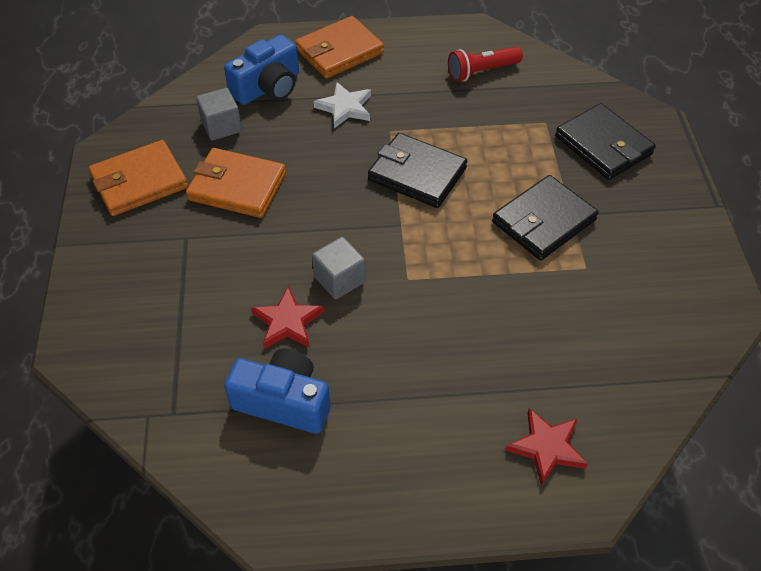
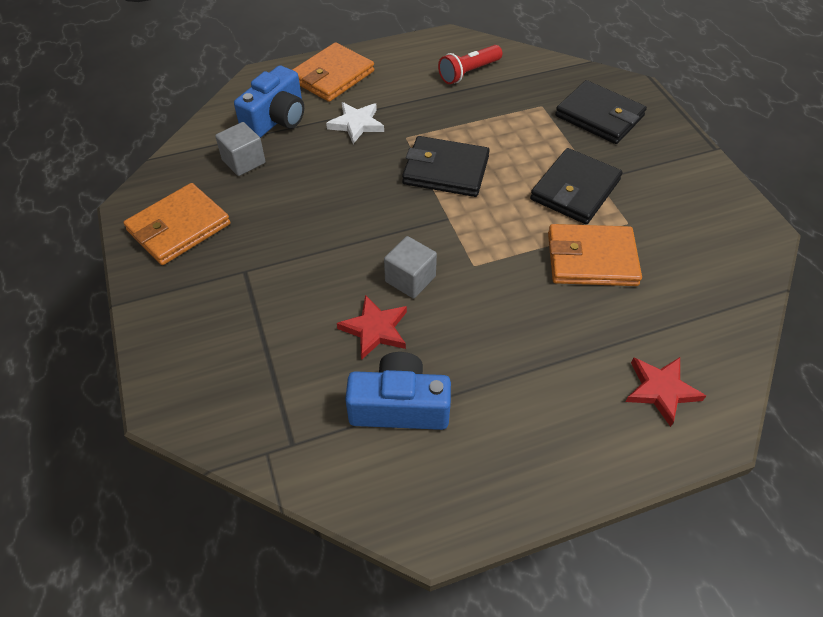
camera: 15 degrees left, 0 degrees up
orange wallet [186,148,286,218] -> orange wallet moved to [548,224,642,286]

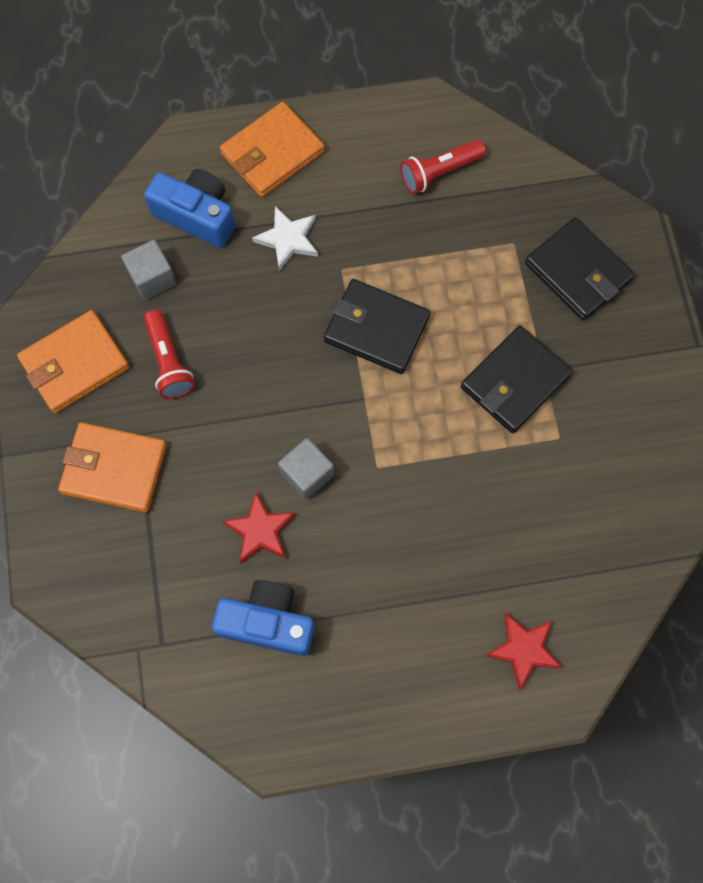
camera: 10 degrees right, 20 degrees up
blue camera [234,65,304,138] -> blue camera turned 105 degrees counterclockwise [144,169,235,248]
orange wallet [548,224,642,286] -> orange wallet moved to [58,422,167,513]
none -> red flashlight [144,310,195,399]

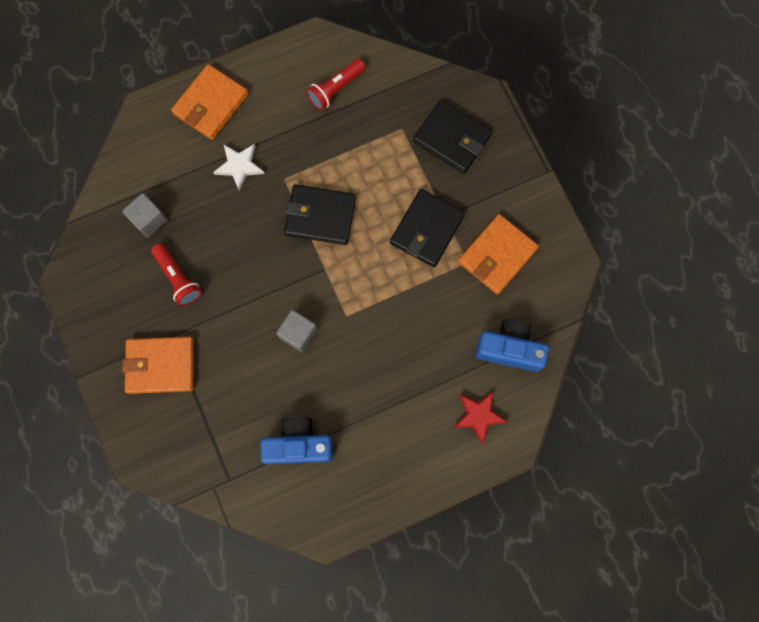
camera: 15 degrees left, 5 degrees up
orange wallet [17,310,130,413] -> orange wallet moved to [458,214,539,295]
blue camera [144,169,235,248] -> blue camera moved to [475,319,549,372]
red star [222,492,295,564] -> none

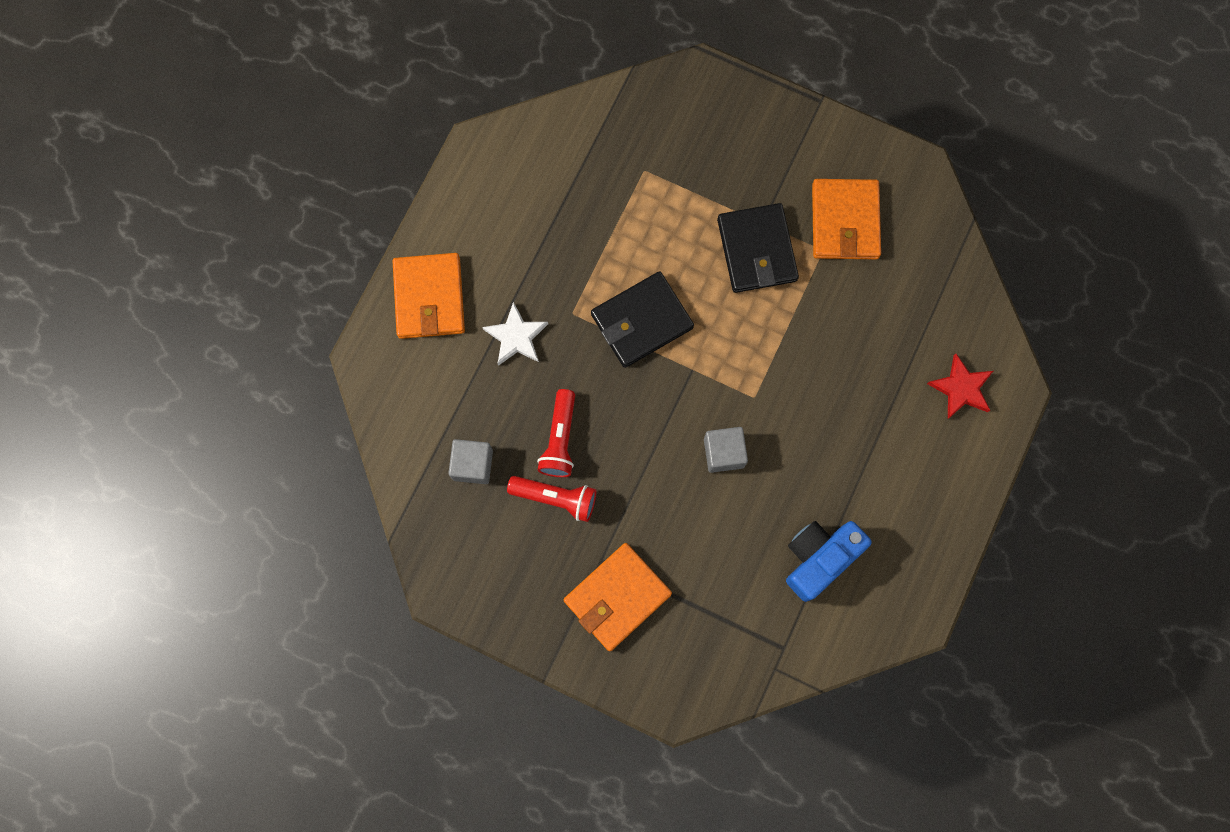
camera: 40 degrees left, 0 degrees up
red flashlight [306,59,365,110] -> red flashlight moved to [537,389,575,477]
black wallet [413,100,492,173] -> none
blue camera [475,319,549,372] -> none

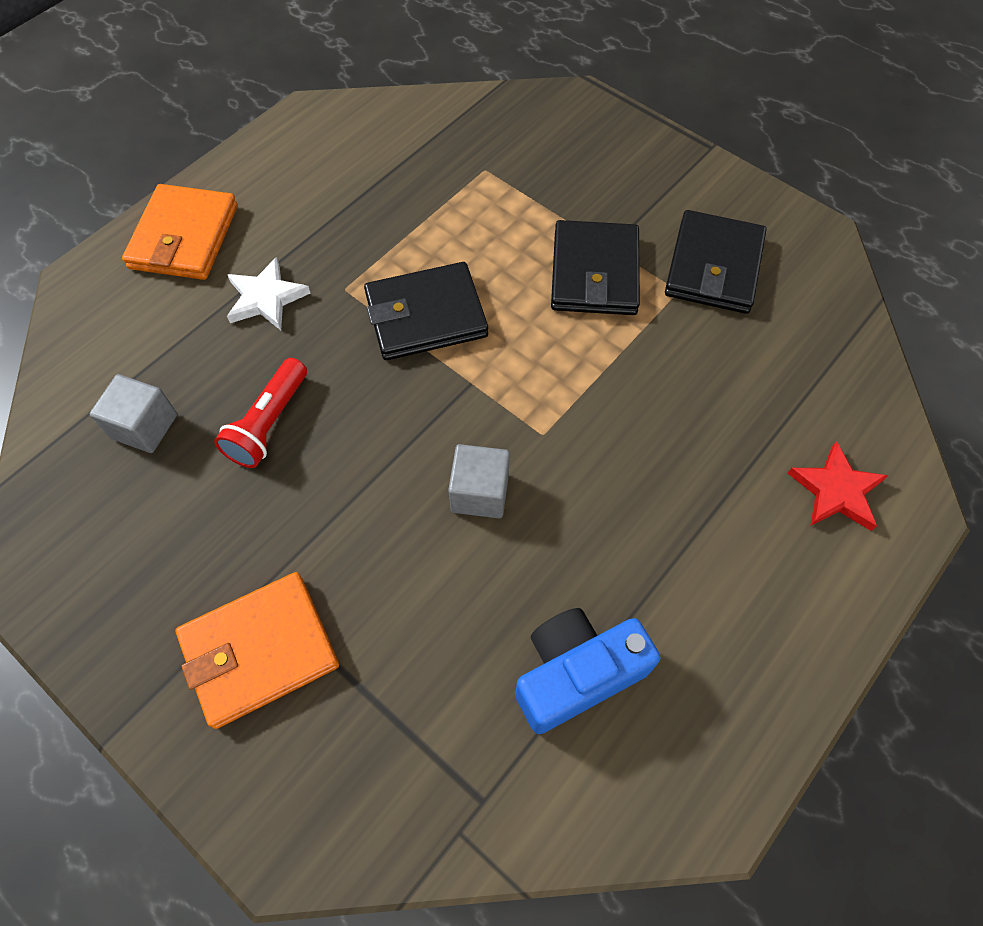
camera: 15 degrees right, 15 degrees down
red flashlight [507,476,596,522] -> none
orange wallet [812,179,881,259] -> black wallet [665,210,767,314]

